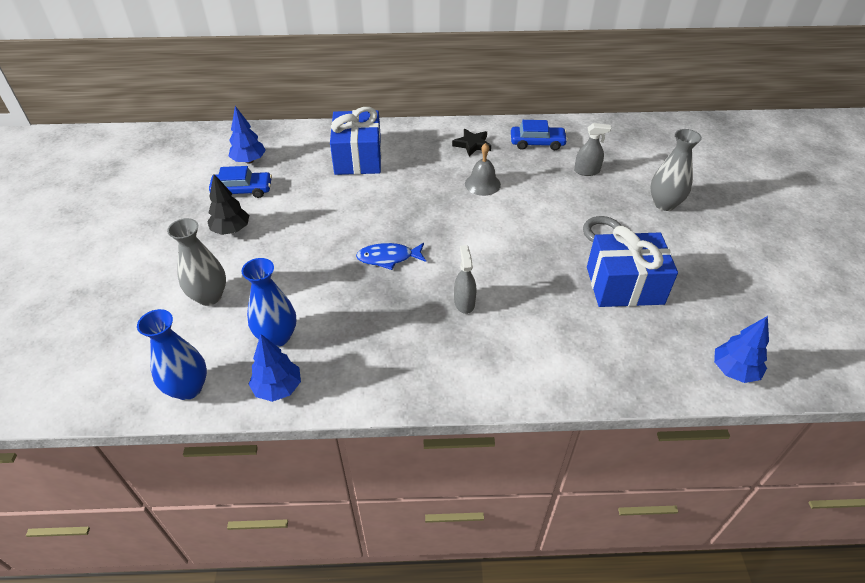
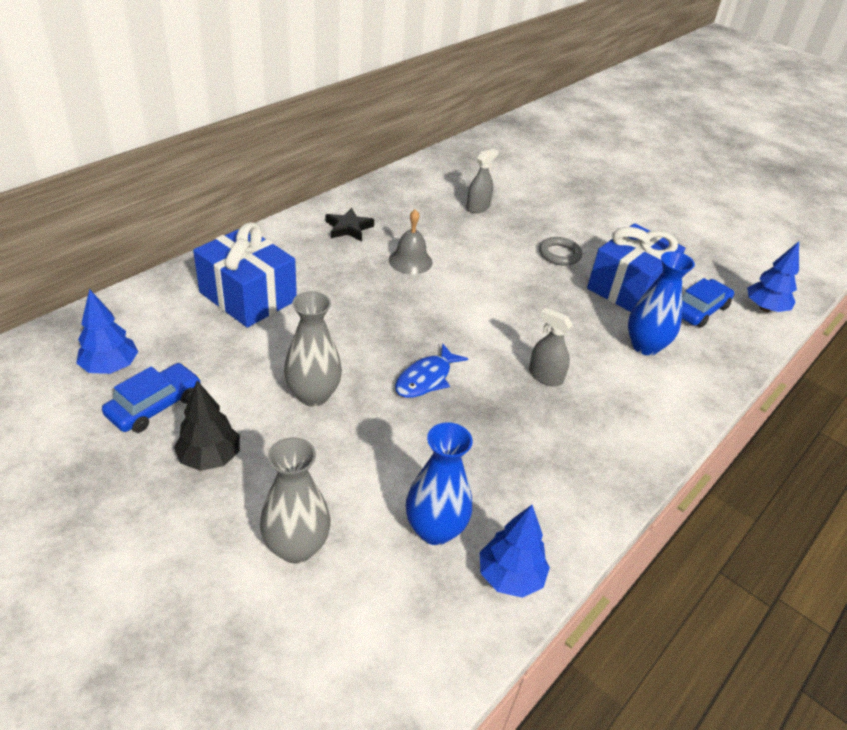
camera: 50 degrees left, 5 degrees down
blue vase [137,309,207,400] -> blue vase moved to [628,251,695,356]
blue car [511,120,568,150] -> blue car moved to [682,278,734,328]
grey vase [650,129,702,211] -> grey vase moved to [284,291,342,407]

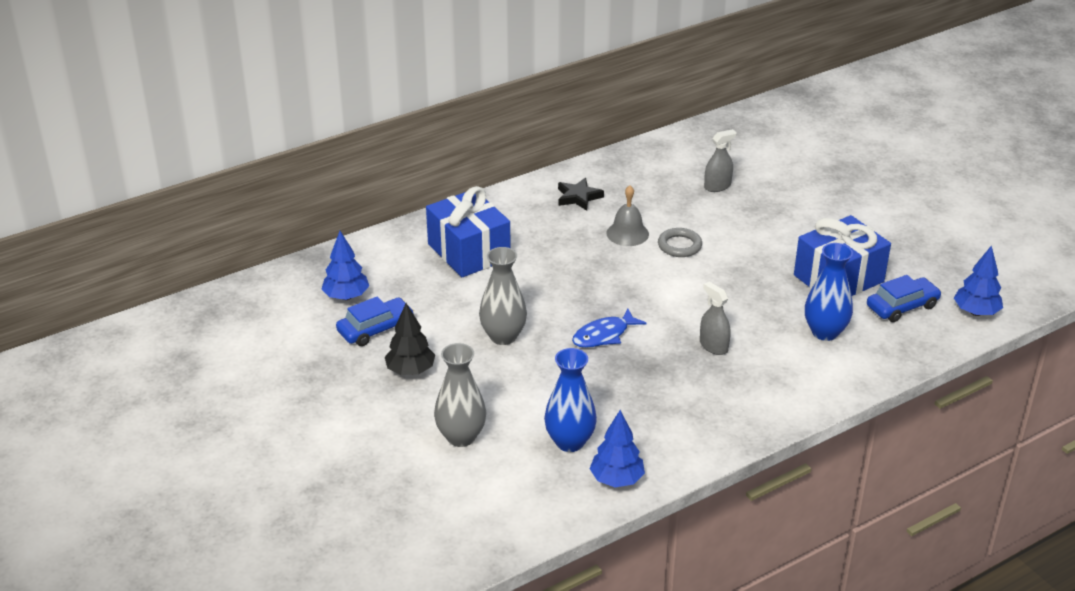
camera: 20 degrees right, 5 degrees down
grey ring [539,237,582,266] -> grey ring moved to [658,228,702,257]

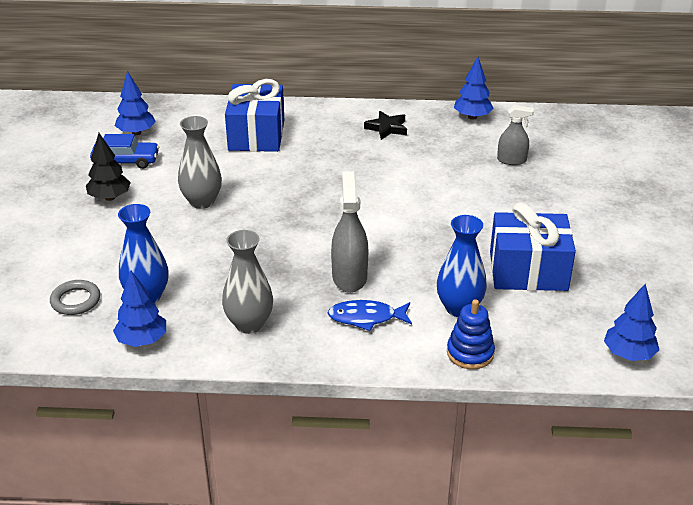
camera: 35 degrees right, 0 degrees up
grey vase [434,343,486,447] -> grey vase moved to [222,230,273,334]
blue fish [572,309,646,348] -> blue fish moved to [328,300,412,331]
grey bell [606,185,649,246] -> none
grey ring [658,228,702,257] -> grey ring moved to [50,280,100,315]
grey spray bottle [700,282,731,355] -> grey spray bottle [331,171,368,293], size x1.57
blue car [867,275,942,322] -> none
none -> blue stacking toy [447,299,495,369]
none -> blue tree [454,56,494,120]

